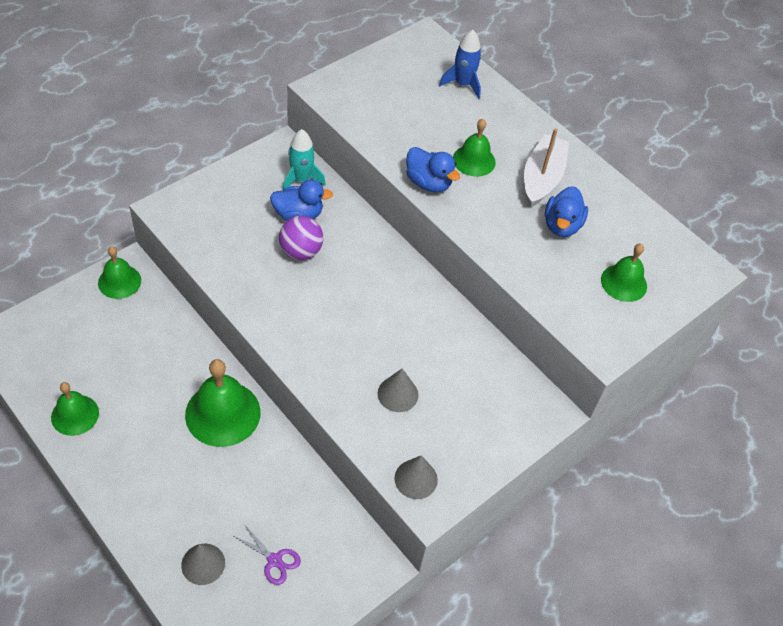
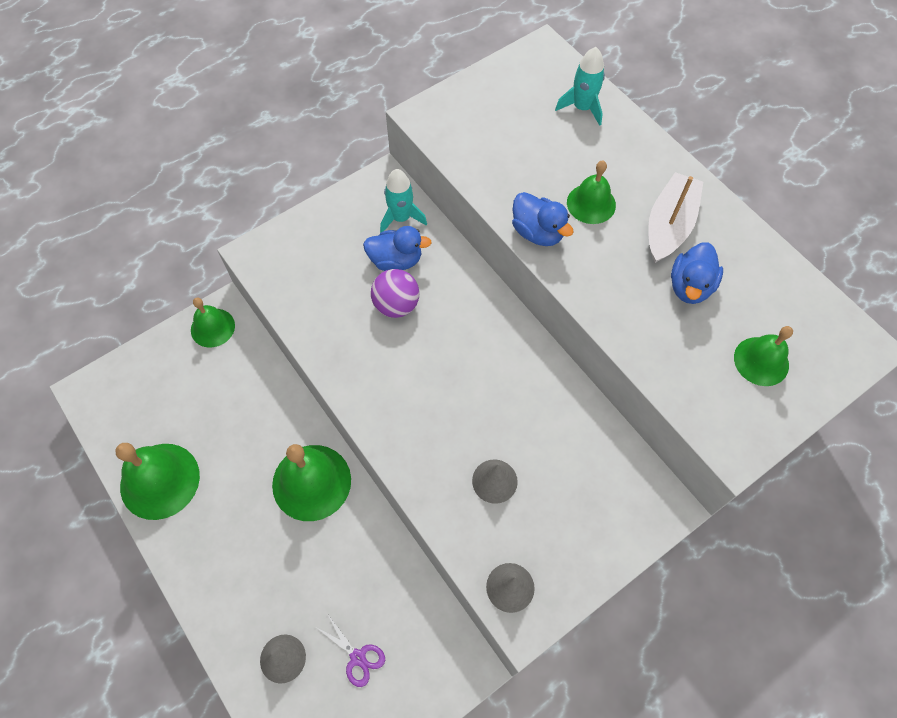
camera: 10 degrees right, 10 degrees up
green bell [51,382,99,436] -> green bell [115,443,200,520], size x1.63
blue rocket [439,30,481,99] -> turquoise rocket [555,47,605,126]

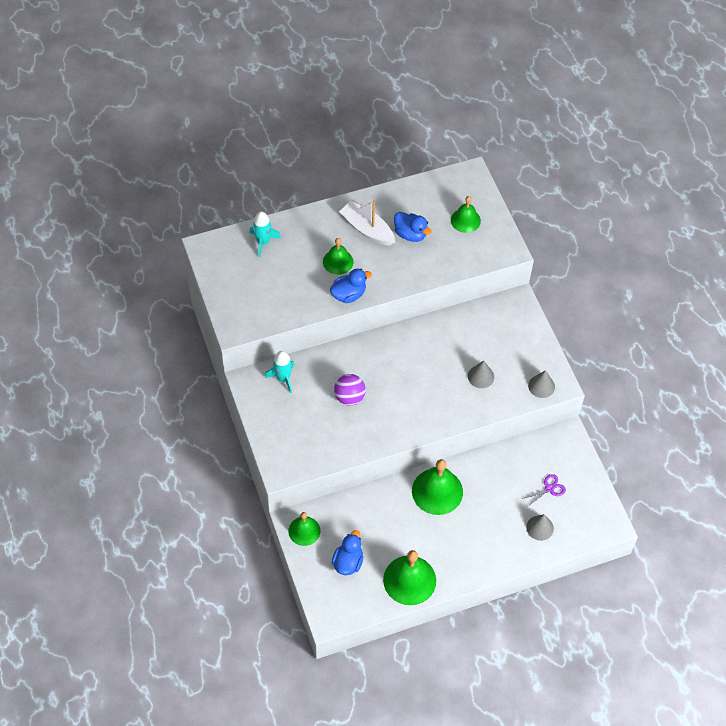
camera: 75 degrees left, 5 degrees down
blue duck [363,226,432,271] -> blue duck moved to [332,530,363,575]

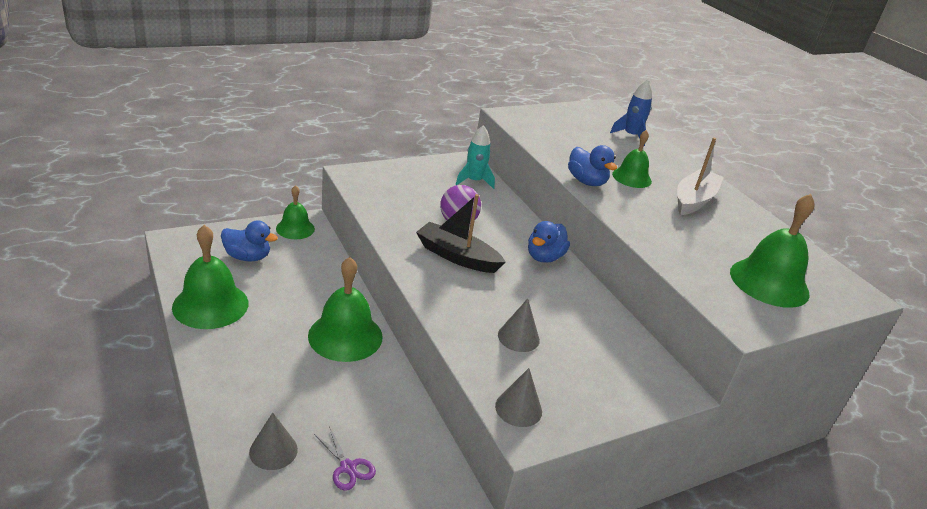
camera: 80 degrees right, 25 degrees down
turquoise rocket [250,211,281,257] -> blue rocket [610,79,652,146]
blue duck [394,212,432,242] -> blue duck moved to [528,221,570,263]
green bell [451,196,481,233] -> green bell [730,194,815,308], size x1.63
none -> black boat [416,194,506,273]

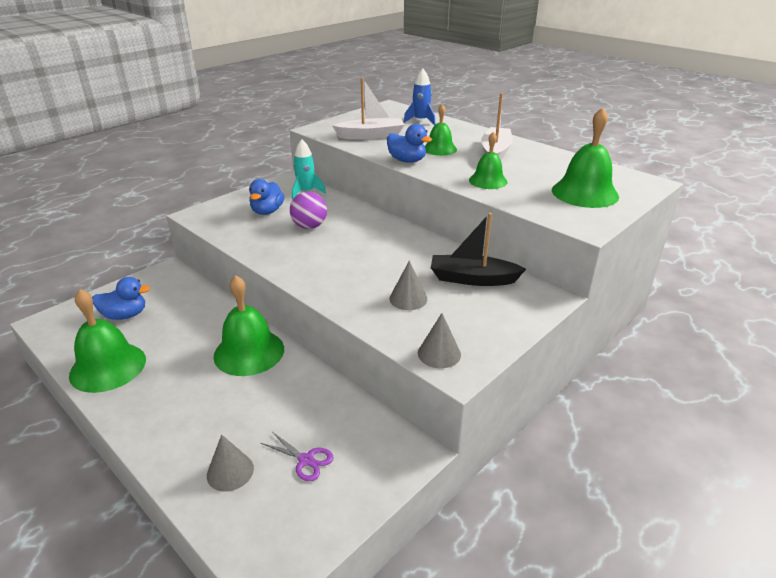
camera: 15 degrees left, 0 degrees up
green bell [276,185,315,239] -> green bell moved to [469,132,508,189]
black boat [416,194,506,273] -> black boat moved to [431,213,526,286]
blue duck [528,221,570,263] -> blue duck moved to [249,179,284,215]
none -> white boat [332,78,404,140]

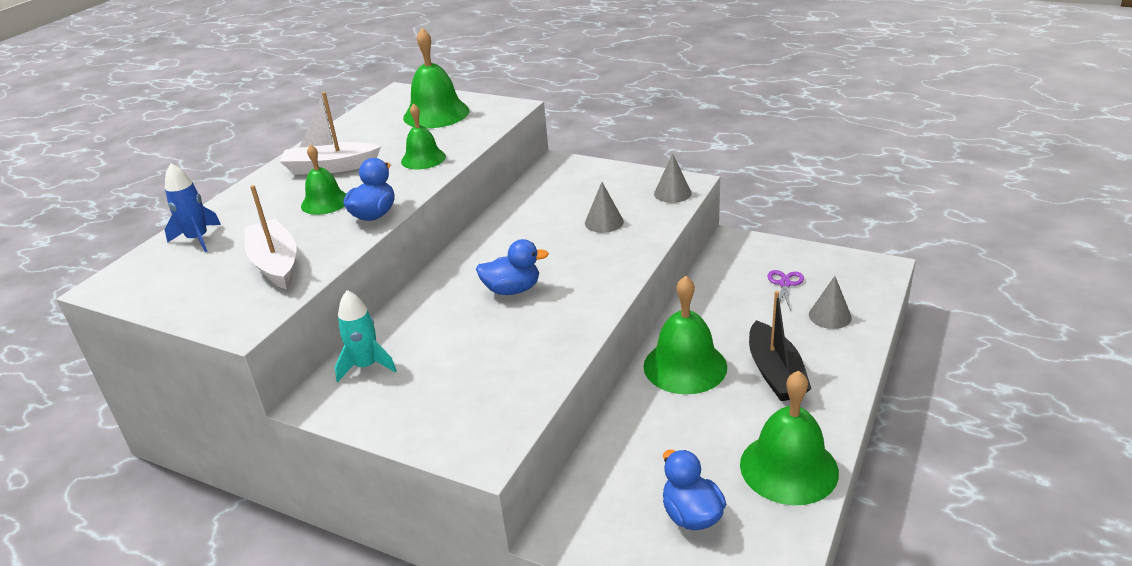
camera: 105 degrees left, 0 degrees up
blue duck [249,179,284,215] -> blue duck moved to [476,239,549,295]
purple ball [290,192,327,229] -> none
black boat [431,213,526,286] -> black boat moved to [749,291,812,401]

